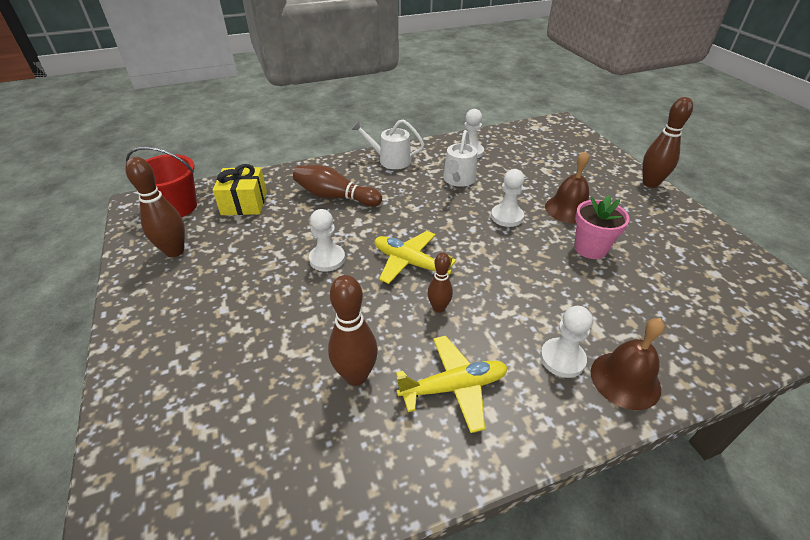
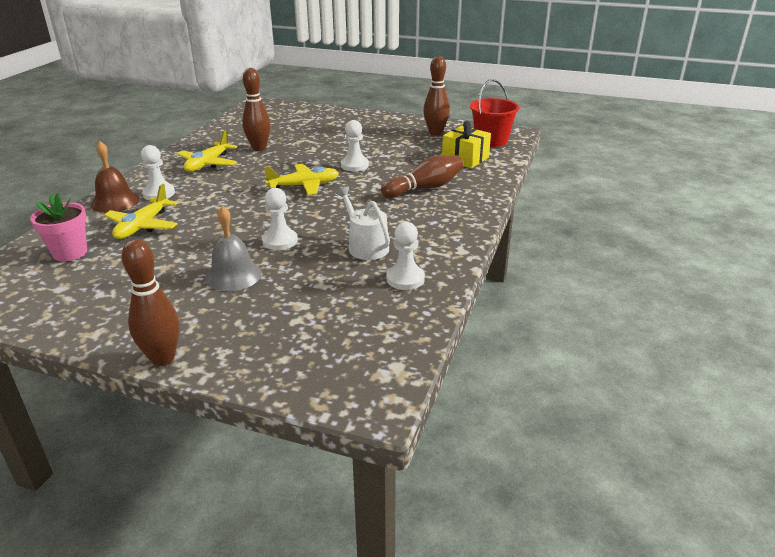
camera: 130 degrees right, 10 degrees down
white watering can [351,120,424,169] -> none
brown bowling pin [427,253,453,313] -> none
brown bell [545,151,589,224] -> grey bell [205,206,262,291]
pink flower pot [575,195,630,259] -> pink flower pot moved to [30,193,87,262]
none -> yellow plane [104,184,178,239]

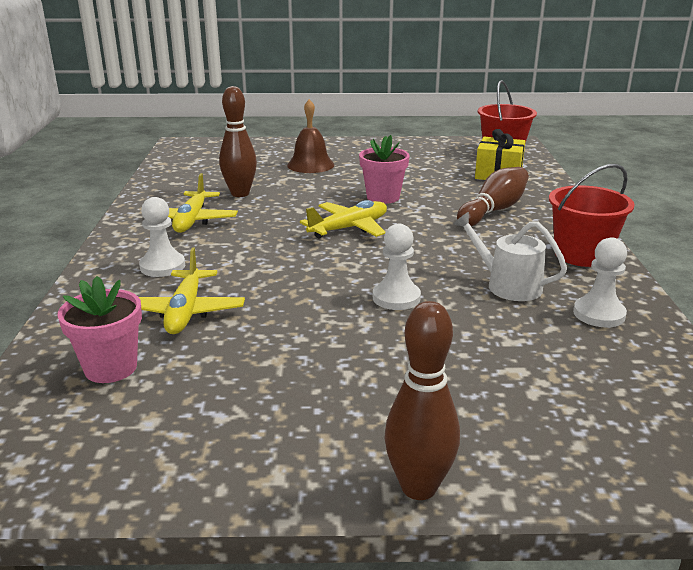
camera: 20 degrees left, 5 degrees down
brown bell [91,141,139,213] -> brown bell moved to [287,99,334,173]
grey bell [205,206,262,291] -> none
white pawn [341,120,369,171] -> pink flower pot [359,135,409,204]
brown bowling pin [423,56,450,136] -> none
none -> red bucket [549,164,635,267]

